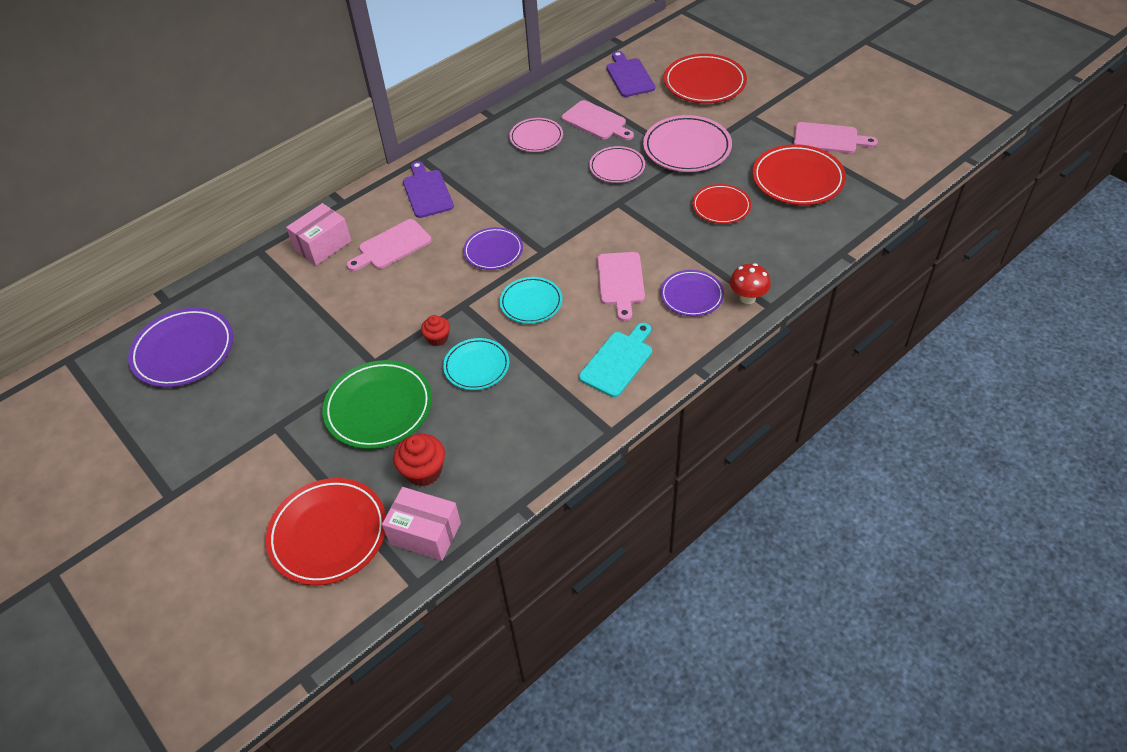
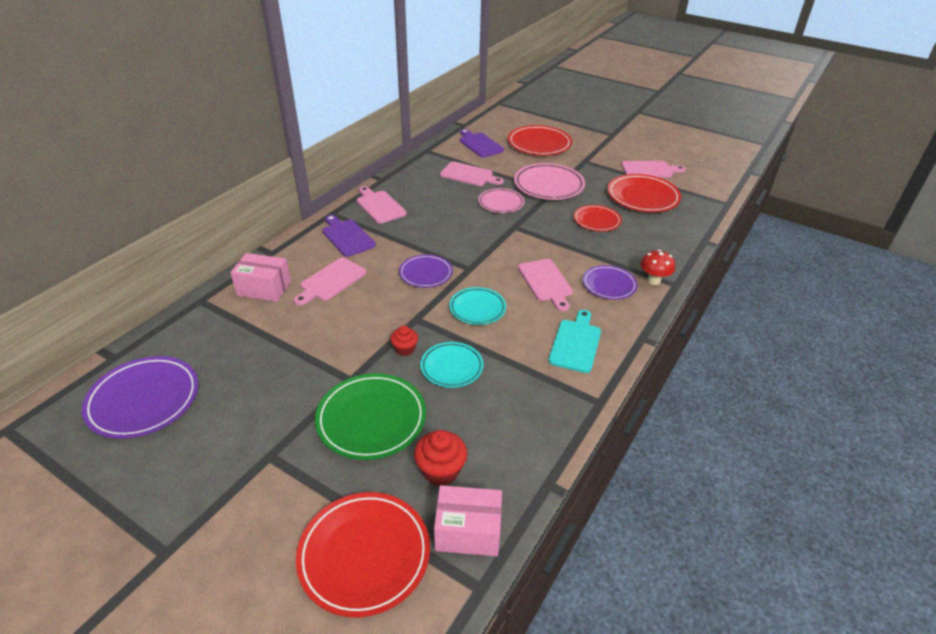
camera: 20 degrees left, 10 degrees down
pink box [286,203,352,265] -> pink box turned 75 degrees clockwise [230,253,291,302]
pink plate [510,118,563,152] -> none
none -> pink cutting board [357,186,407,224]

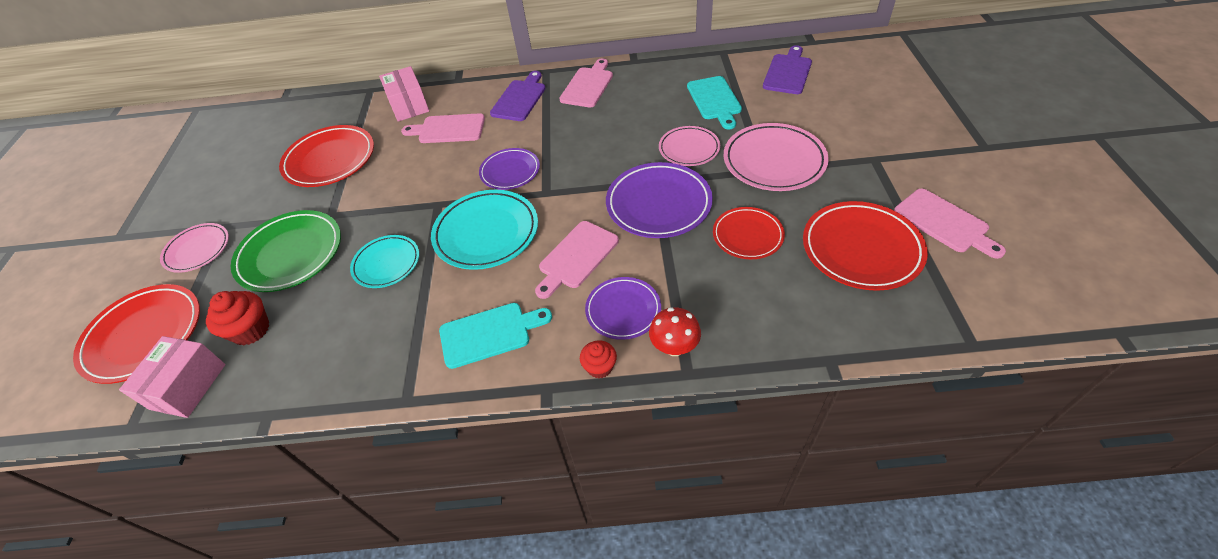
camera: 60 degrees right, 10 degrees up
purple plate [82,356,198,439] -> purple plate moved to [606,162,713,238]
red cupcake [390,326,418,356] -> red cupcake moved to [580,341,617,378]
pink box [434,485,502,556] -> pink box turned 45 degrees clockwise [119,336,226,418]
pink cutting board [440,161,504,186] -> turquoise cutting board [687,76,742,129]
turquoise plate [449,287,506,325] -> turquoise plate [431,190,538,270], size x1.60
red plate [508,125,572,155] -> red plate moved to [279,125,374,187]
none -> pink plate [160,223,229,273]

